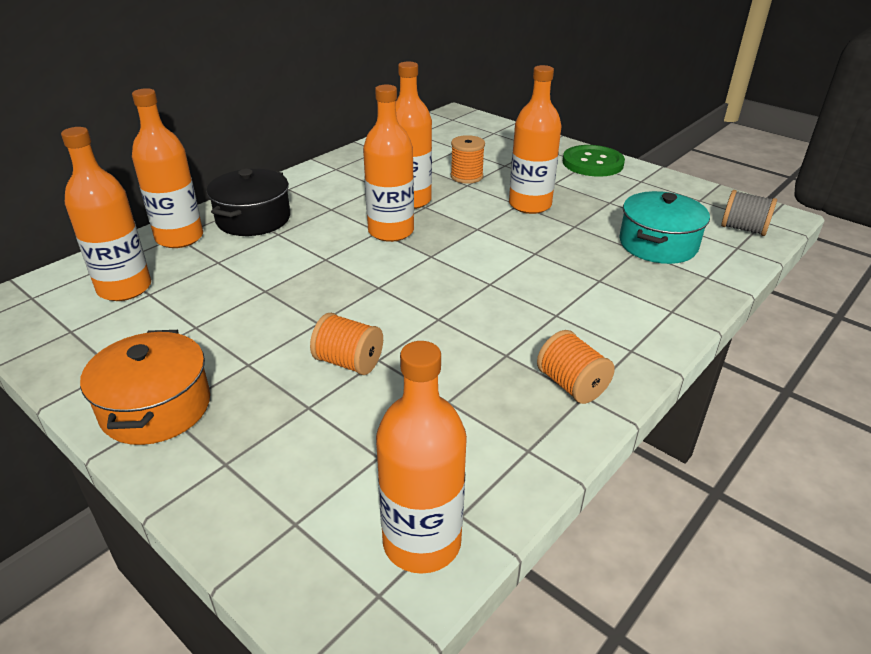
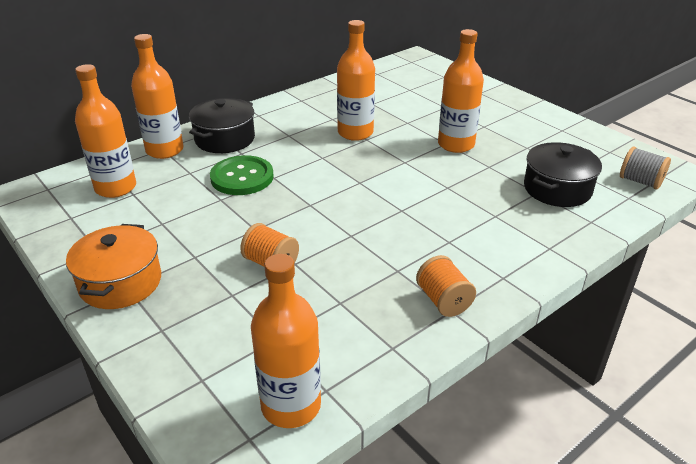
camera: 10 degrees right, 0 degrees up
orange bottle [363,85,414,242] -> none
orange spool [450,135,485,184] -> none
green button [563,145,625,177] -> green button moved to [210,155,274,195]
turquoise pot [619,191,710,264] -> black pot [524,142,602,207]

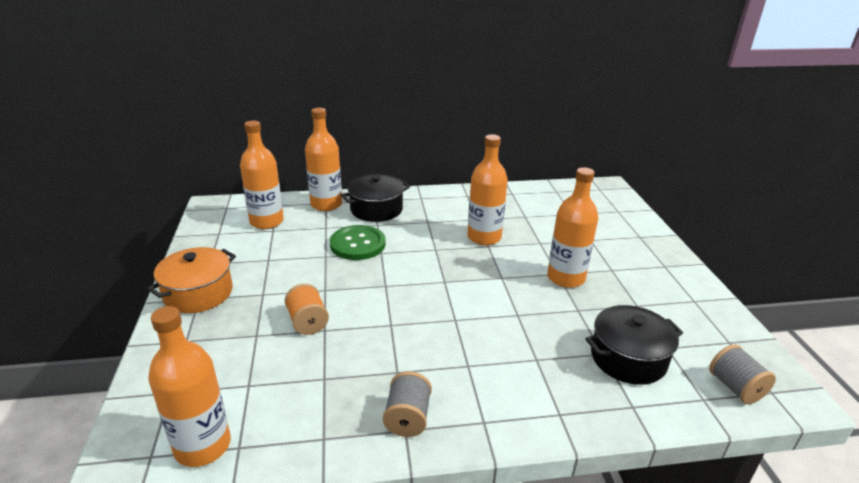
camera: 30 degrees right, 5 degrees down
orange spool [416,255,476,317] -> grey spool [383,371,432,437]

